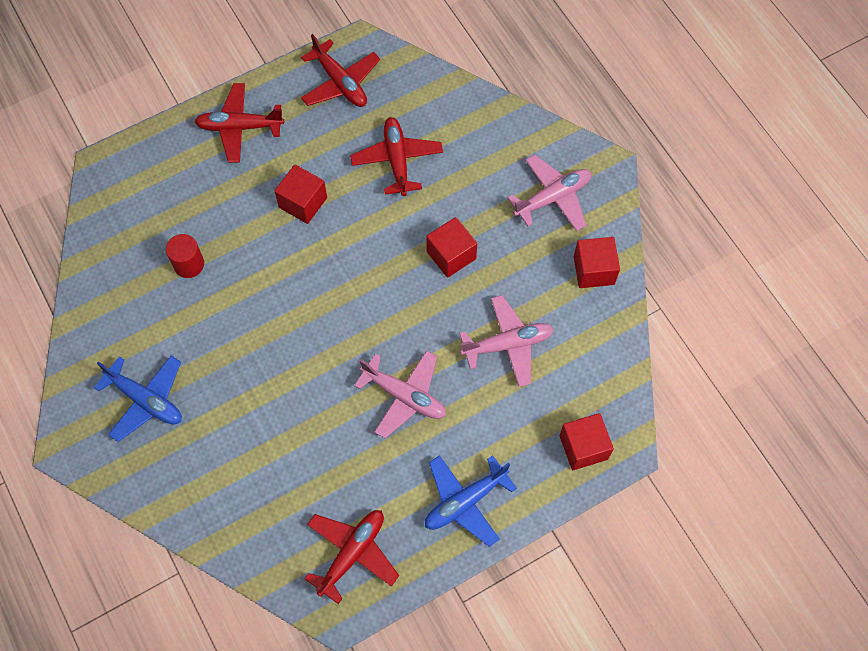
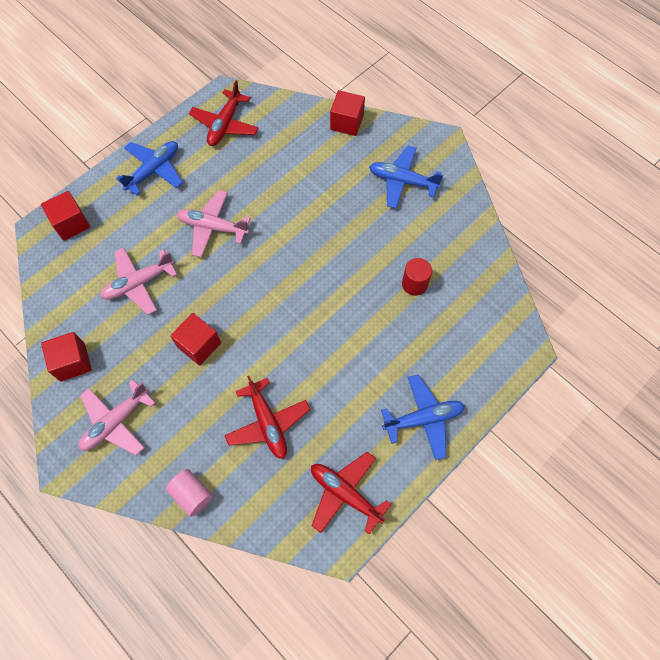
camera: 165 degrees right, 0 degrees up
red plane [194,83,284,162] -> blue plane [381,375,465,460]
red cube [275,164,327,224] -> red cube moved to [330,90,365,136]
none -> pink cylinder [166,469,213,517]

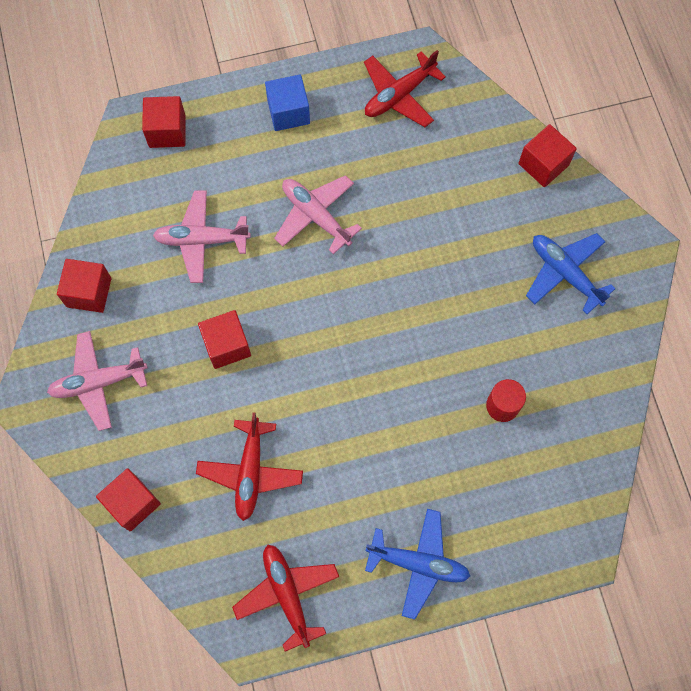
camera: 30 degrees right, 5 degrees up
blue plane [115,141,183,196] -> blue cube [265,75,310,131]
pink cylinder [166,469,213,517] -> red cube [96,468,161,532]

